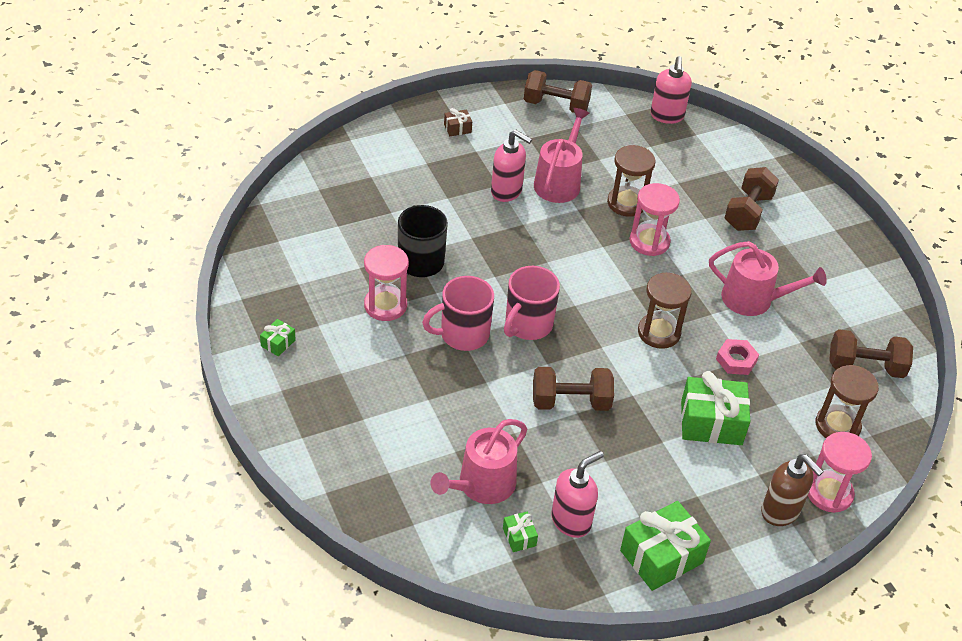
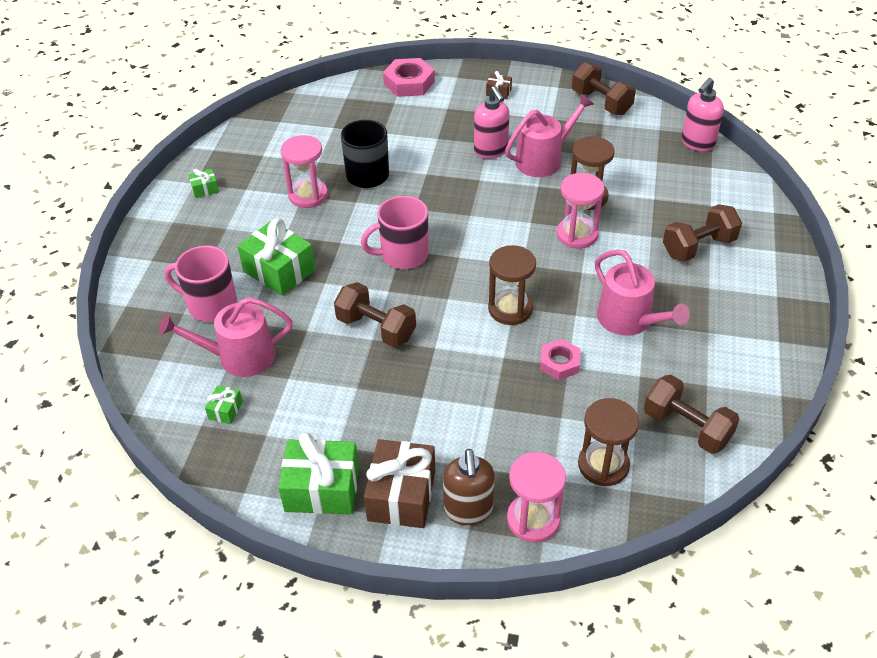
camera: 40 degrees right, 0 degrees up
pink mug [422,276,494,351] -> pink mug moved to [164,245,237,322]
pink soap dispenser [551,451,604,538] -> none
green gift [681,371,750,445] -> green gift moved to [237,218,315,296]
none -> brown gift [364,439,435,528]
none -> pink nut [383,58,435,97]

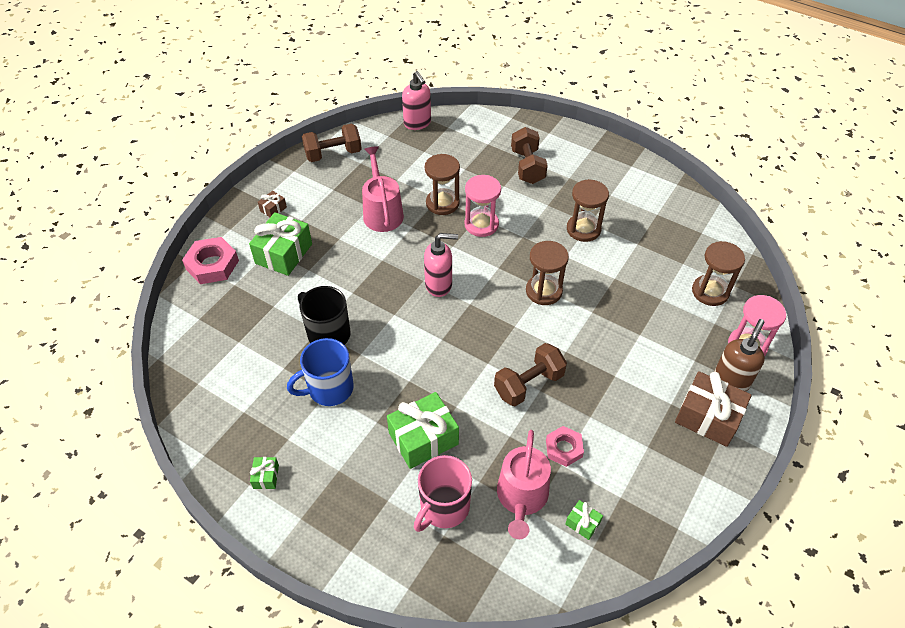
camera: 70 degrees left, 5 degrees up
green gift [278,432,359,514] -> green gift moved to [249,212,312,276]
pink hourglass [280,135,328,208] -> blue mug [287,338,354,406]
pink mug [361,196,429,269] -> none
brown soap dispenser [443,449,494,525] -> brown soap dispenser turned 75 degrees counterclockwise [714,319,765,392]
pink soap dispenser [474,86,509,159] -> pink soap dispenser moved to [424,233,458,297]
pink nut [540,339,580,380] -> pink nut moved to [546,426,584,467]
pink watering can [595,250,690,336] -> brown hourglass [567,179,609,242]
brown dumbbell [644,375,739,454] -> none

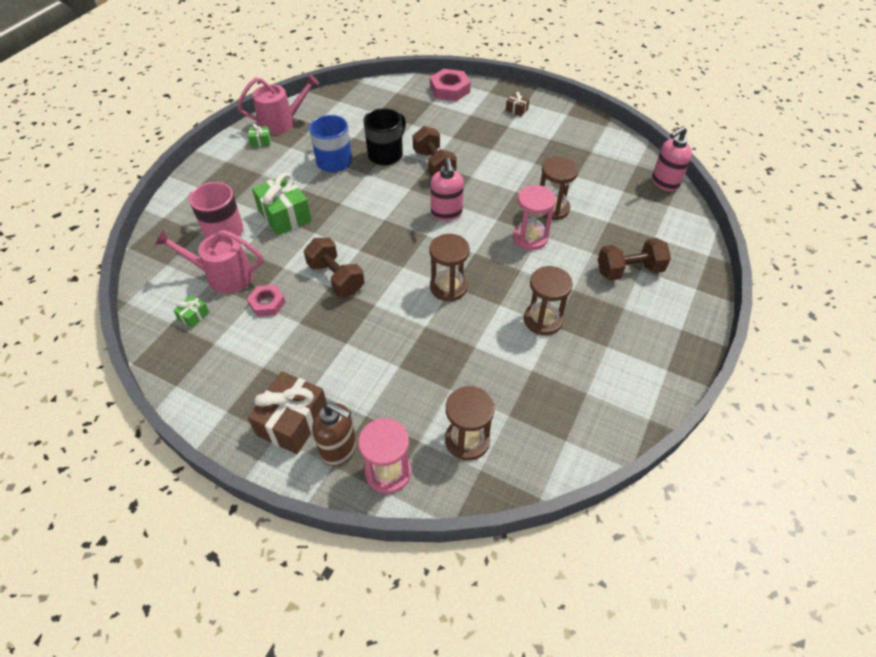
camera: 85 degrees right, 0 degrees up
green gift [249,212,312,276] -> none
brown dumbbell [302,124,362,162] -> brown dumbbell moved to [413,126,457,177]
pink watering can [362,146,404,232] -> pink watering can moved to [237,74,319,135]

